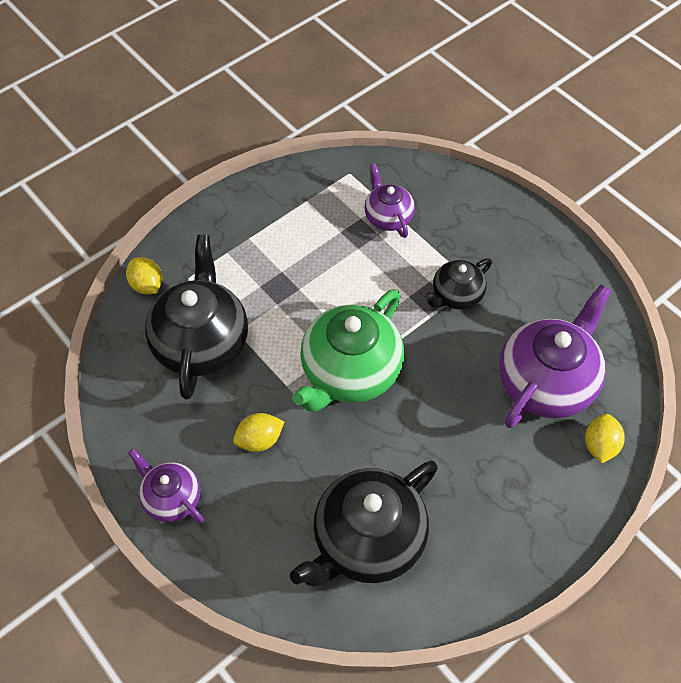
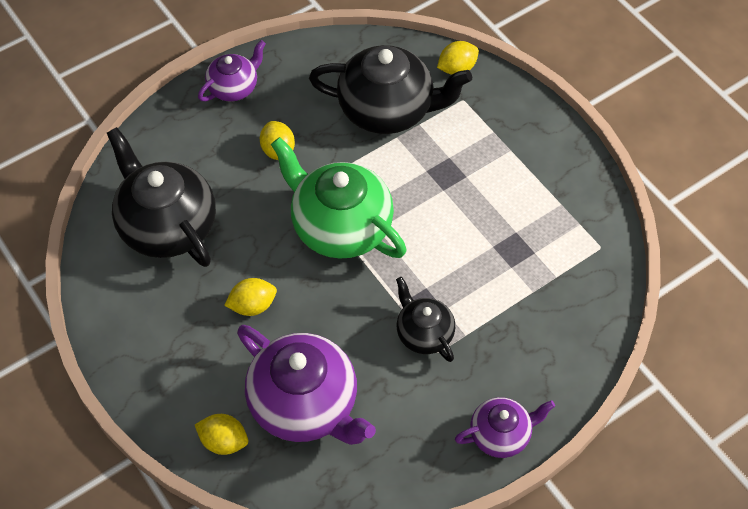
camera: 95 degrees right, 0 degrees up
purple teapot [364,164,415,238] -> purple teapot moved to [455,397,555,458]
none -> yellow lemon [224,278,277,316]

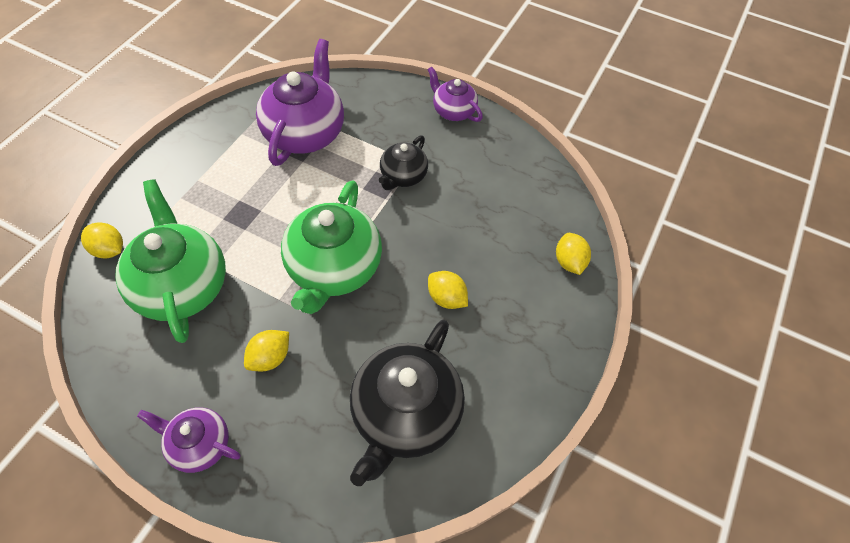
camera: 120 degrees left, 0 degrees up
purple teapot [237,325,376,445] -> purple teapot moved to [256,39,344,166]
black teapot [309,45,472,134] -> green teapot [115,179,226,343]

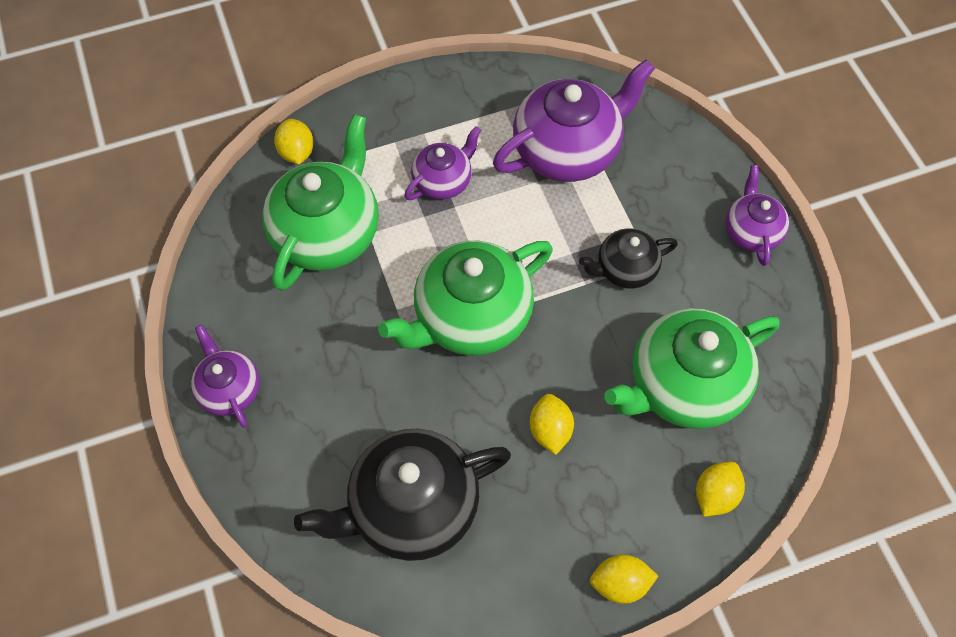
camera: 45 degrees right, 5 degrees up
yellow lemon [244,330,289,371] -> yellow lemon moved to [590,554,658,604]
none -> purple teapot [404,126,481,200]
none -> green teapot [604,308,779,429]

